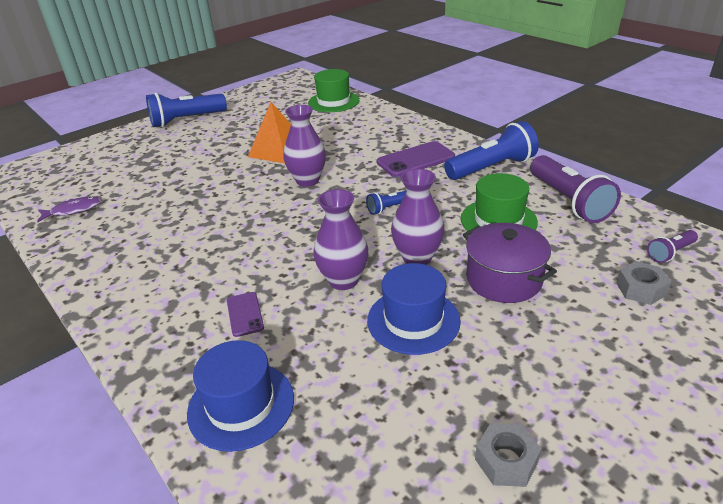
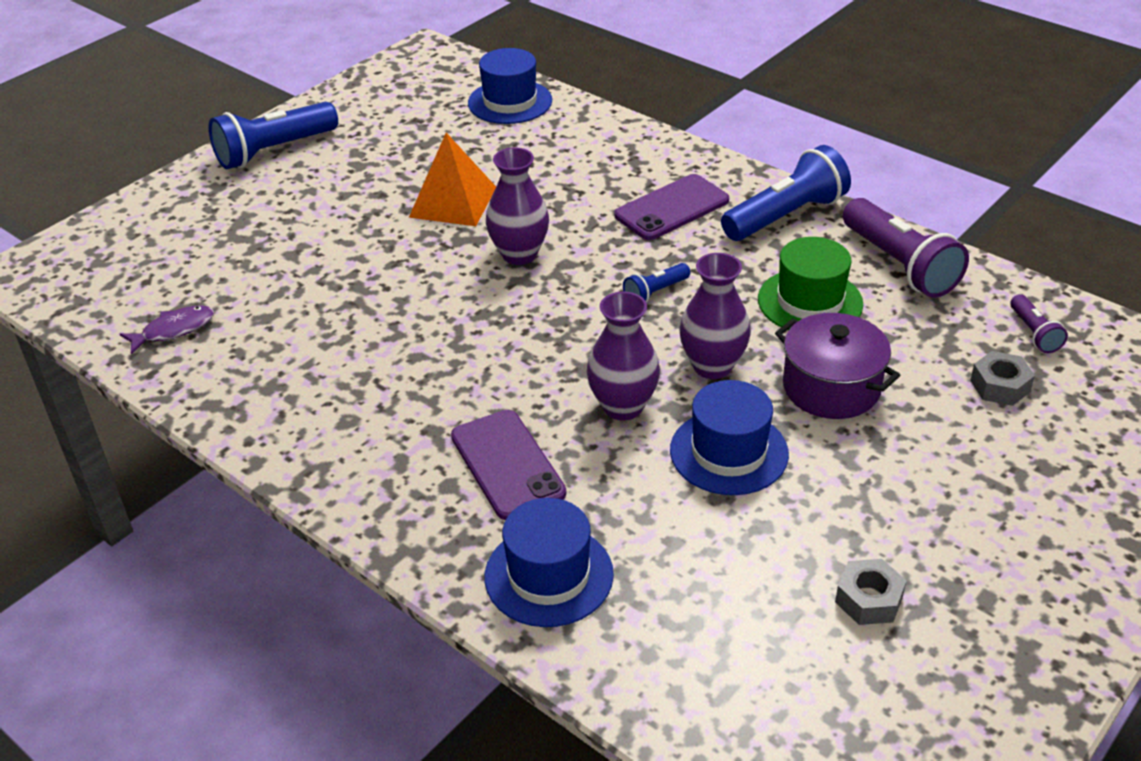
camera: 10 degrees left, 5 degrees up
purple phone [227,292,264,337] -> purple phone [451,410,566,520], size x1.79
green hat [308,69,359,112] -> blue hat [468,48,552,124]
purple flashlight [647,230,698,263] -> purple flashlight turned 60 degrees counterclockwise [1010,294,1068,353]

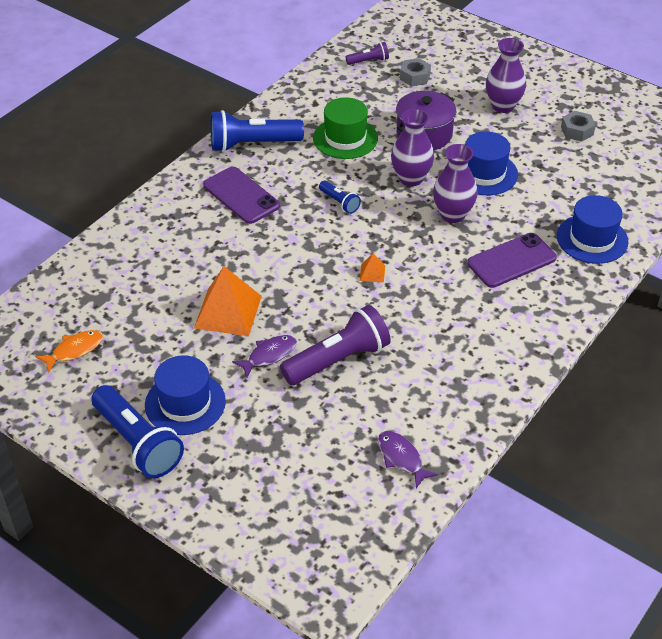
camera: 95 degrees left, 5 degrees up
blue hat [468,48,552,124] -> blue hat moved to [145,355,226,435]
purple vase [486,147,549,265] -> purple vase moved to [486,38,526,113]
blue flashlight [721,145,851,241] -> blue flashlight turned 60 degrees counterclockwise [210,110,304,152]
purple flashlight [843,198,969,298] -> purple flashlight moved to [280,305,391,385]
none -> orange fish [36,330,103,373]
none -> purple fish [232,335,297,377]
none -> orange pyramid [360,253,385,283]

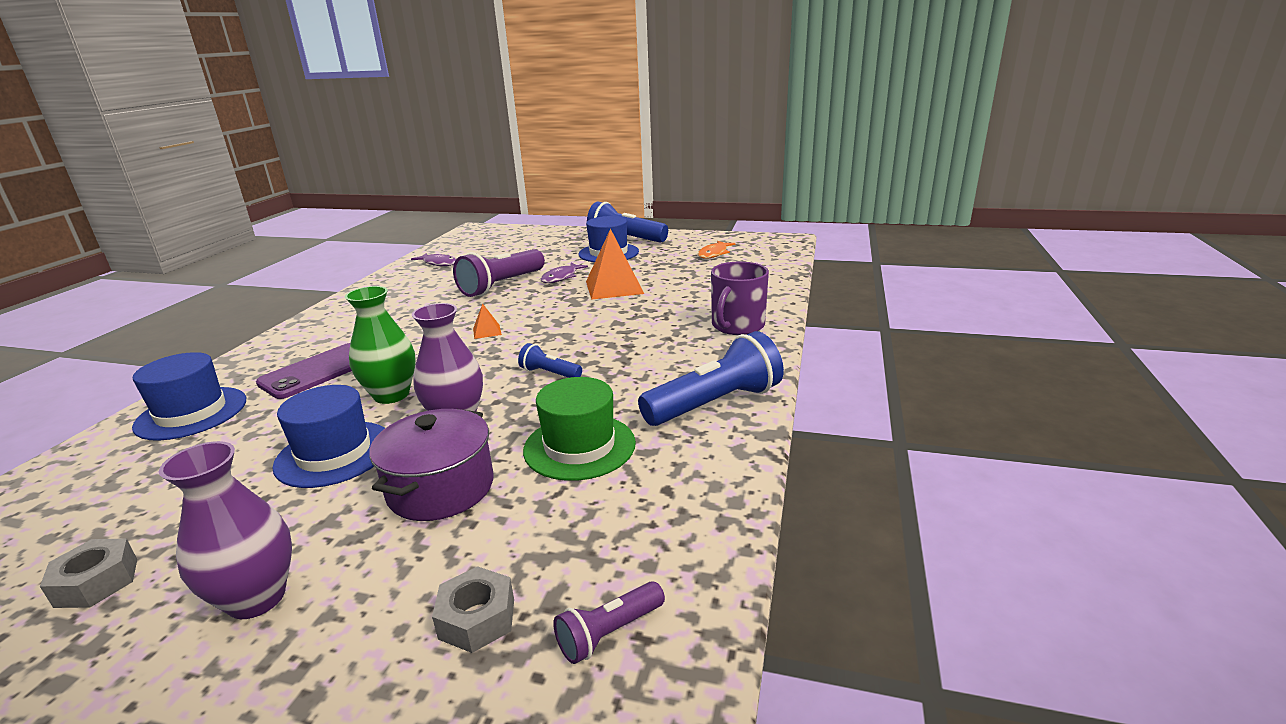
camera: 160 degrees right, 20 degrees down
purple phone [203,167,280,224] -> none
purple vase [433,144,478,223] -> green vase [345,286,416,404]
none -> purple mug [711,261,769,335]

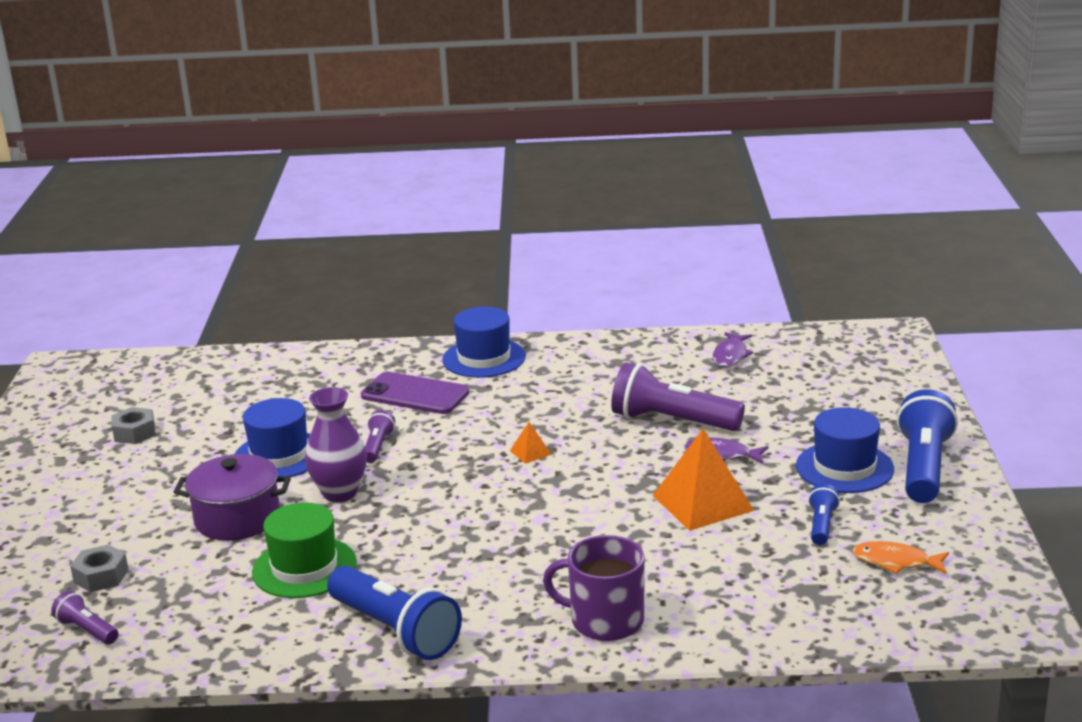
camera: 75 degrees right, 0 degrees up
blue hat [132,352,246,441] -> blue hat moved to [442,307,526,378]
purple vase [159,441,292,619] -> none
green vase [345,286,416,404] -> purple flashlight [365,410,395,463]
blue flashlight [518,343,582,378] -> blue flashlight moved to [808,484,840,545]

